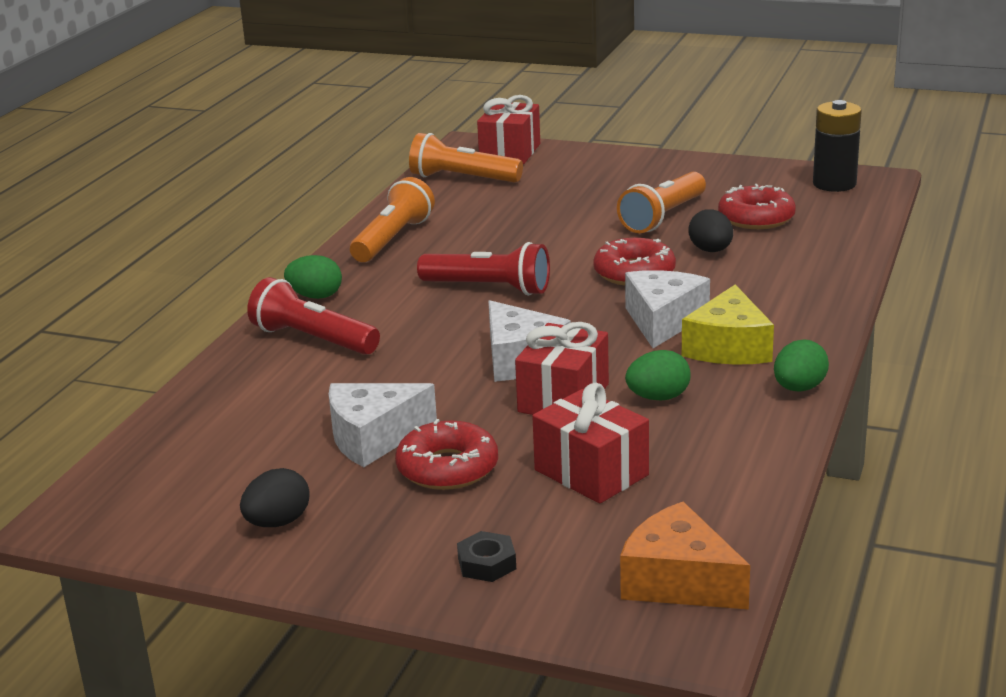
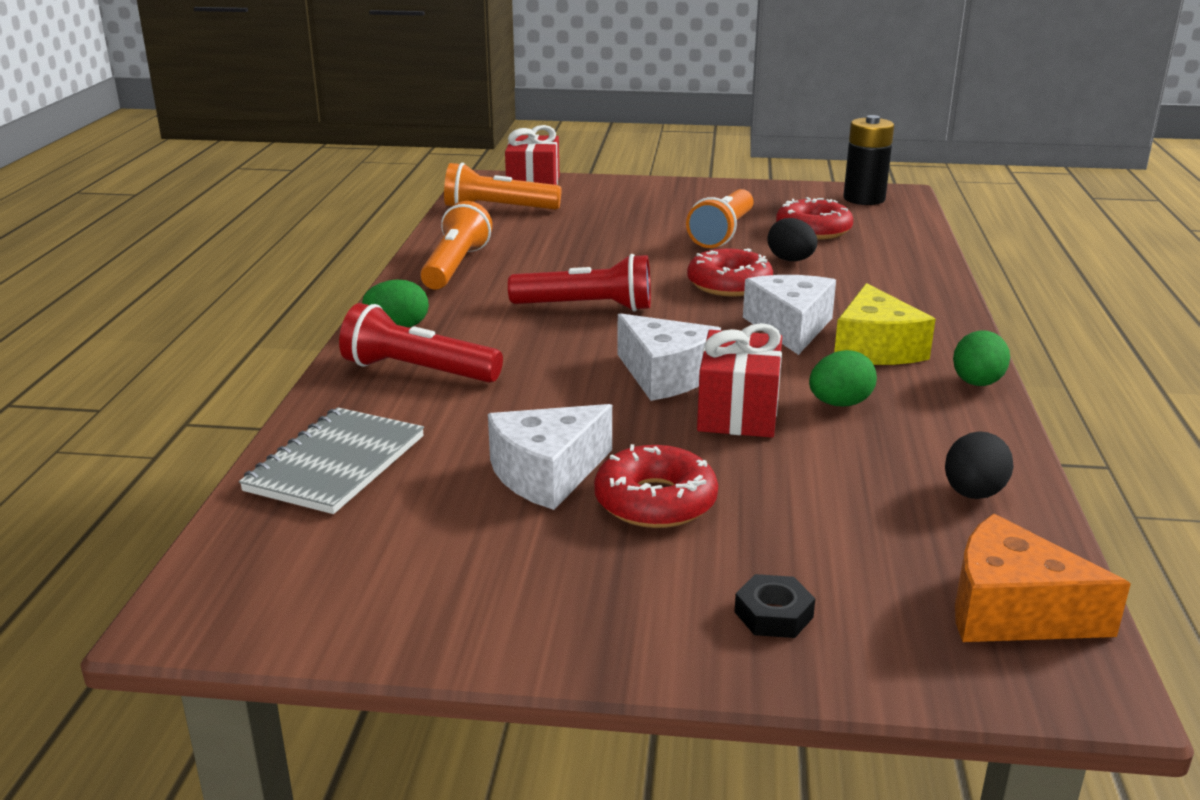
camera: 15 degrees left, 0 degrees up
black egg [240,468,310,527] -> black egg moved to [945,431,1014,499]
red gift [532,383,649,504] -> none
none -> grey notebook [239,407,424,514]

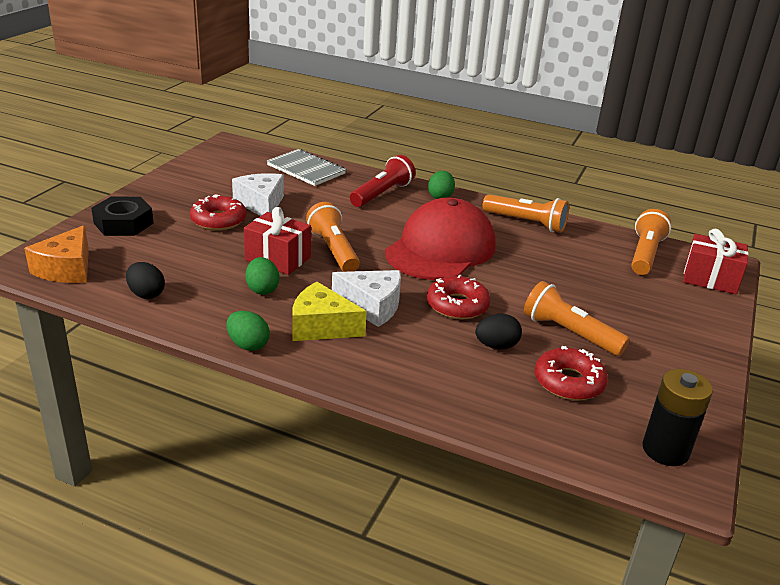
camera: 105 degrees right, 5 degrees up
red flashlight [508,254,651,312] -> red cap [385,198,496,280]
white cheese [617,313,721,401] -> orange flashlight [306,202,360,272]
black nut [734,574,815,638] -> black nut [91,197,154,236], size x1.87
orange cheese [955,514,1131,642] -> orange cheese turned 150 degrees clockwise [24,225,89,283]

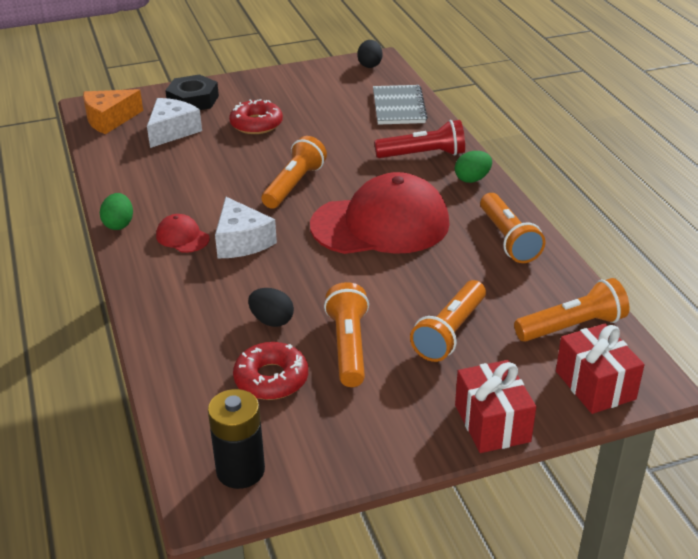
camera: 50 degrees right, 5 degrees up
black egg [126,262,165,299] -> black egg moved to [357,40,383,68]
white cheese [232,173,284,216] -> white cheese moved to [147,98,202,148]
red gift [244,207,311,275] -> red gift moved to [455,360,536,453]
green egg [246,257,279,295] -> none
yellow cheese [292,282,367,341] -> red cap [156,214,210,253]
red donut [427,275,491,320] -> none
none -> orange flashlight [410,280,486,362]

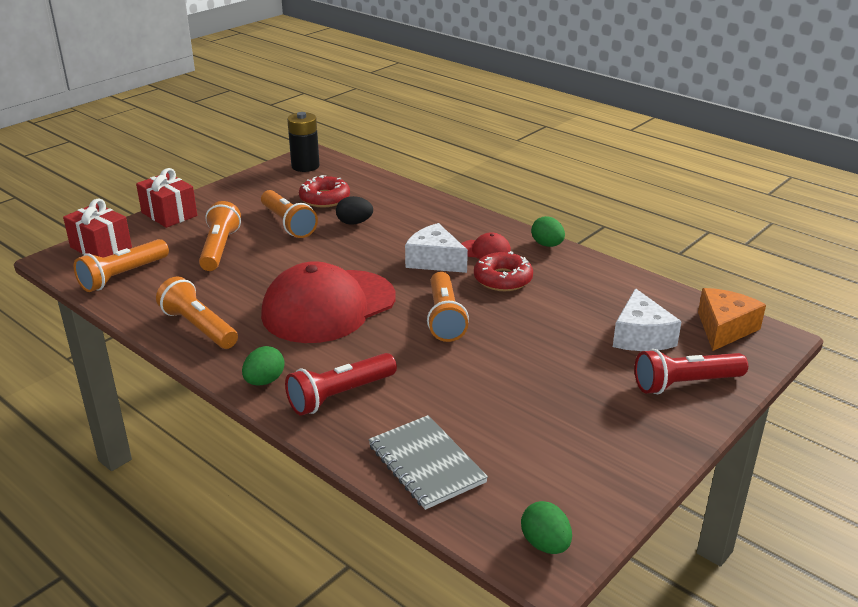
camera: 150 degrees right, 5 degrees down
black nut [165,74,219,110] -> red flashlight [634,349,748,394]
red donut [229,99,283,134] -> red donut moved to [474,251,533,291]
black egg [357,40,383,68] -> green egg [521,501,572,554]

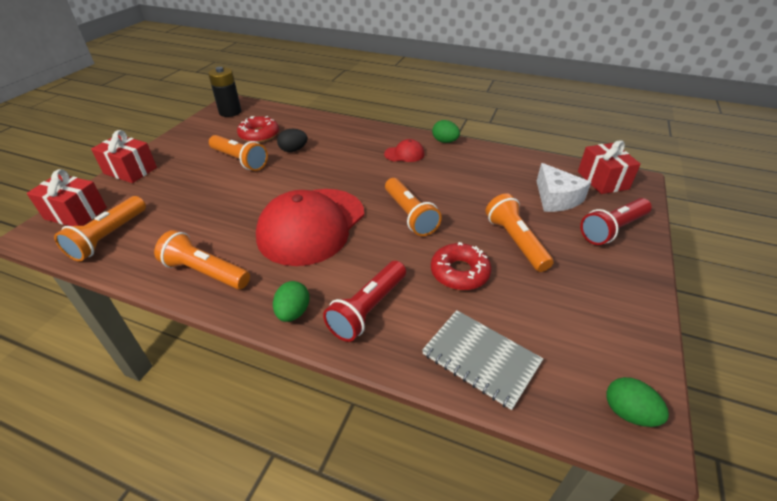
camera: 20 degrees left, 10 degrees up
orange flashlight [199,201,241,271] -> orange flashlight moved to [485,193,554,272]
white cheese [405,223,468,273] -> none
red donut [474,251,533,291] -> red donut moved to [431,242,491,290]
orange cheese [698,288,766,351] -> red gift [578,140,641,194]

